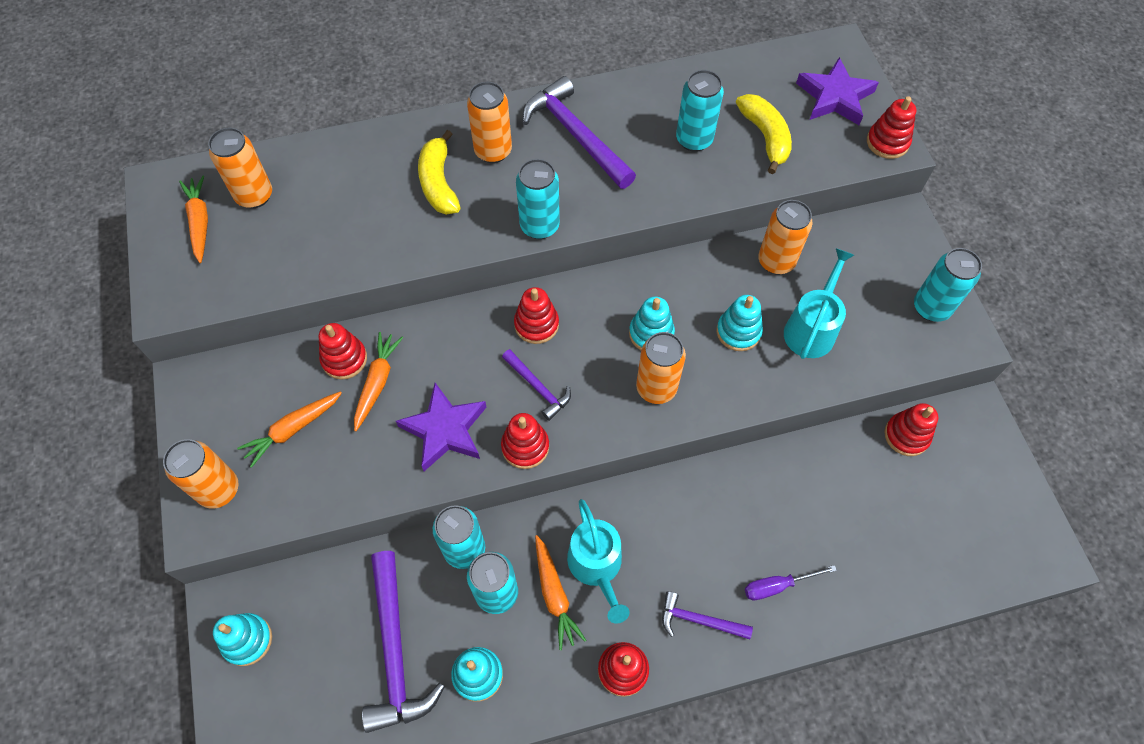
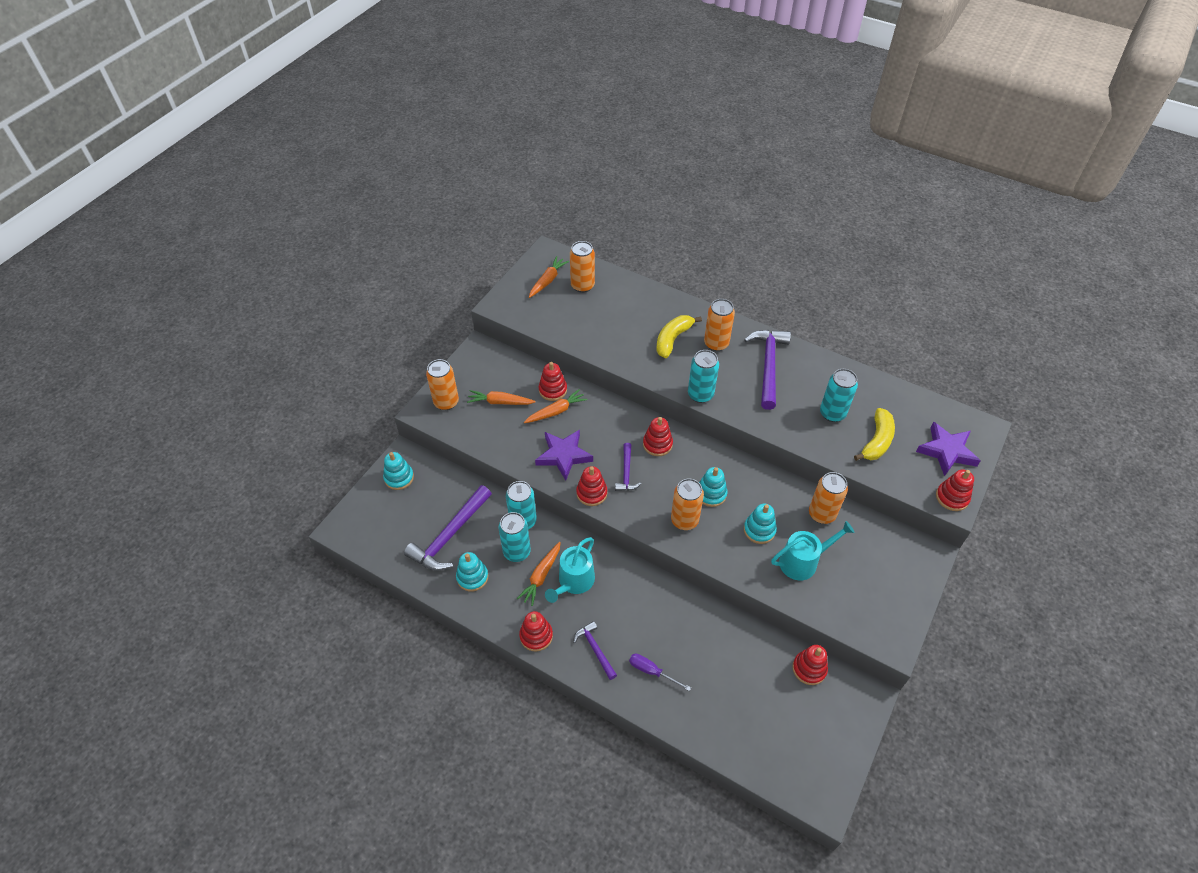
camera: 45 degrees right, 10 degrees down
turquoise can [914,248,982,322] -> none

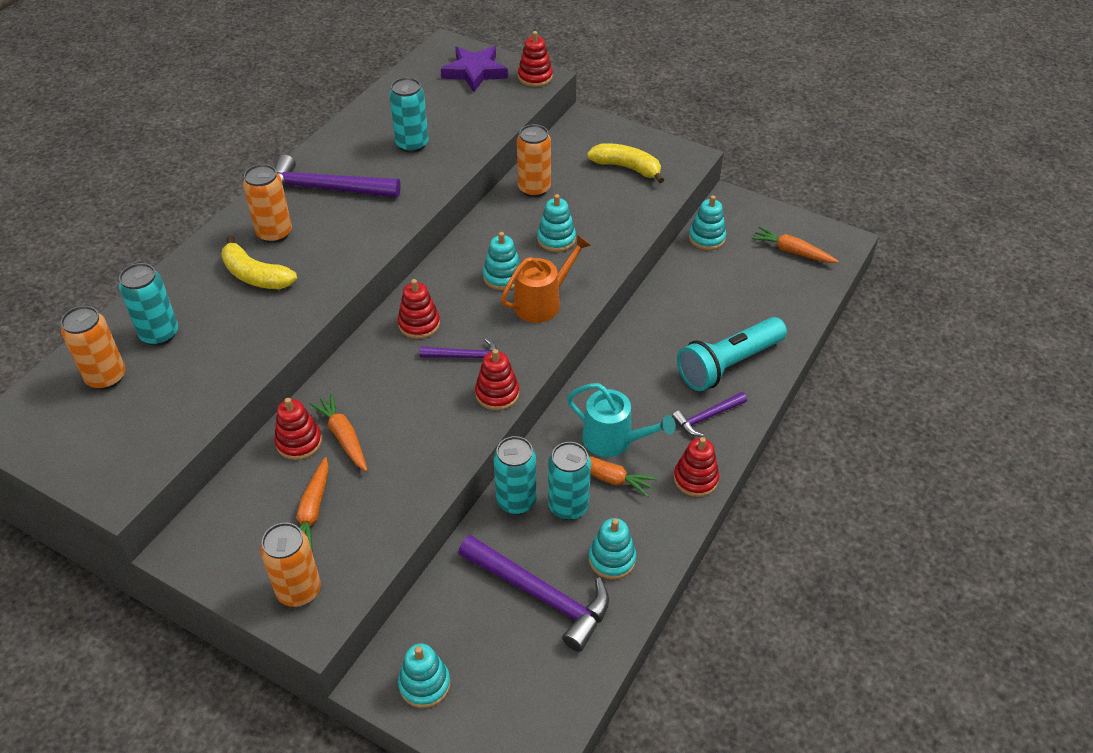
camera: 90 degrees left, 5 degrees down
orange carrot [529,256,569,298] -> orange carrot moved to [752,226,839,263]
purple star [535,430,593,481] -> none
purple screwdriver [629,654,691,691] -> turquoise flashlight [677,317,787,391]
orange can [671,479,704,530] -> orange watering can [501,235,591,323]
turquoise can [688,350,719,403] -> turquoise can moved to [119,263,178,346]
turquoise watering can [771,521,855,580] -> none
red stacking toy [792,645,828,685] -> turquoise stacking toy [689,195,726,250]
yellow banana [854,408,895,461] -> yellow banana moved to [587,143,664,183]

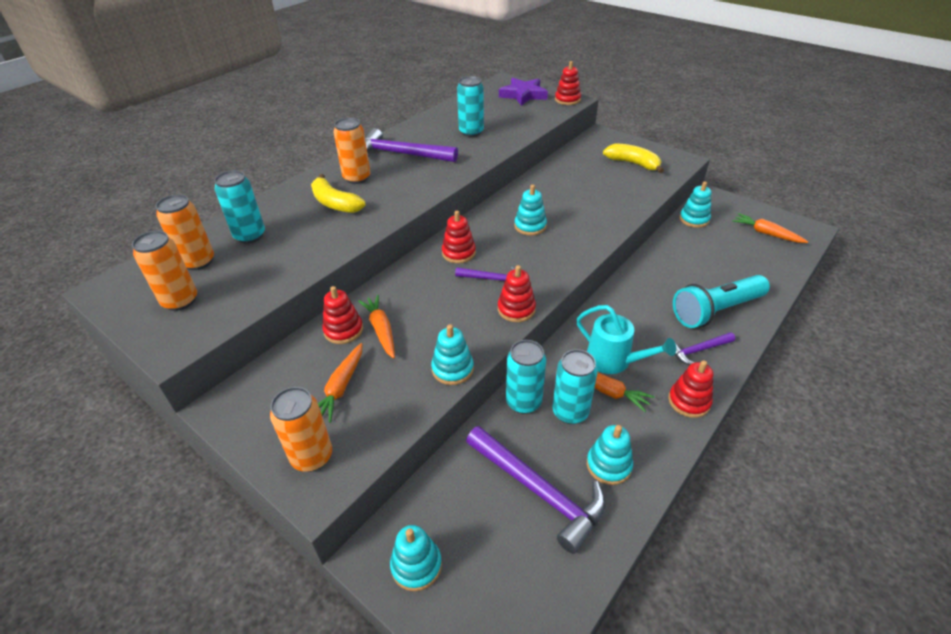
camera: 10 degrees right, 5 degrees down
orange watering can [501,235,591,323] -> none
orange can [517,124,551,197] -> orange can moved to [132,231,197,311]
turquoise stacking toy [537,194,576,252] -> turquoise stacking toy moved to [431,324,474,385]

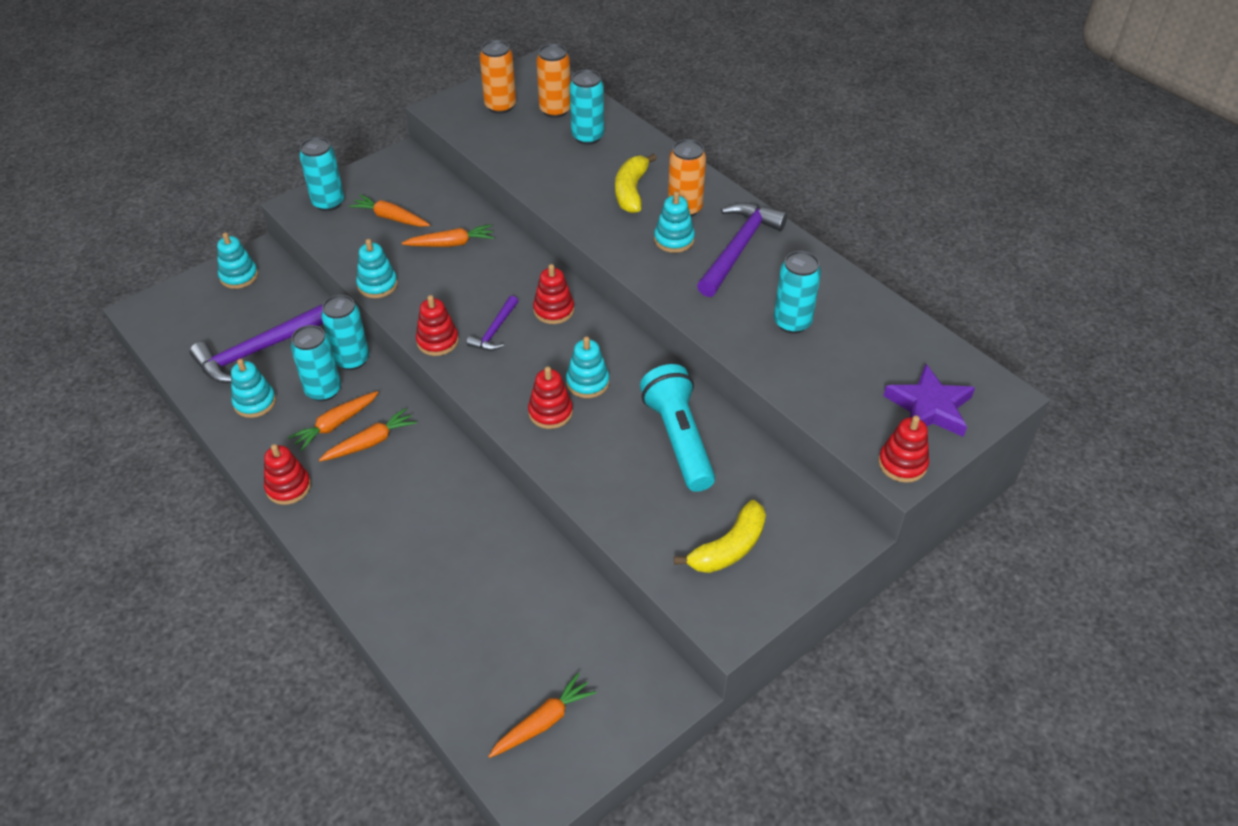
camera: 100 degrees right, 5 degrees up
orange can [270,387,332,472] -> turquoise can [299,137,344,211]
yellow banana [311,174,366,213] -> yellow banana turned 45 degrees counterclockwise [615,153,657,213]
red stacking toy [322,286,363,344] -> red stacking toy moved to [528,366,573,429]
turquoise watering can [576,305,676,374] -> orange carrot [319,408,417,461]
turquoise flashlight [673,275,770,328] -> turquoise flashlight moved to [640,364,715,492]
purple hammer [675,332,735,365] -> none
turquoise stacking toy [679,181,712,228] -> turquoise stacking toy moved to [654,191,695,253]

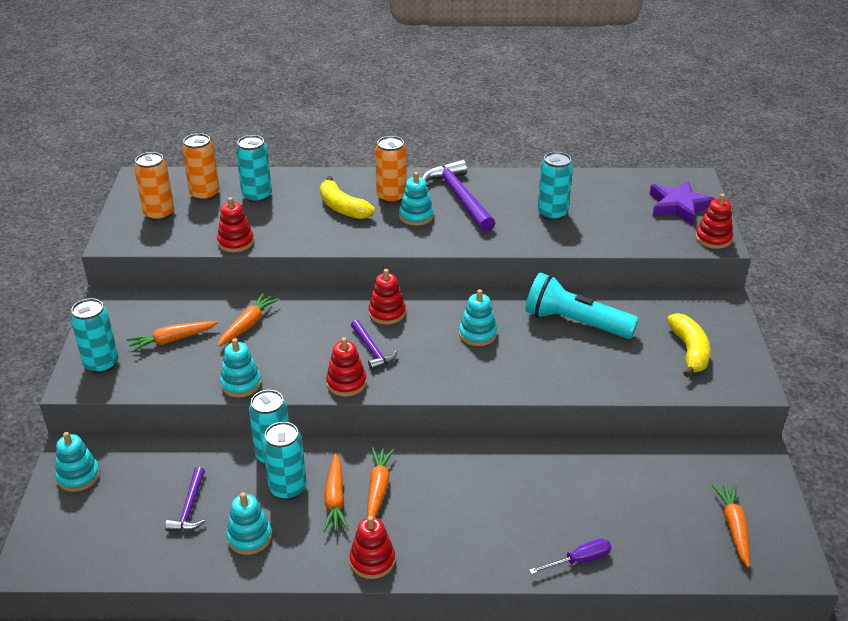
camera: 50 degrees left, 10 degrees down
purple hammer [190,304,323,383] -> purple hammer [165,467,205,531], size x0.54
red stacking toy [528,366,573,429] -> red stacking toy moved to [217,197,254,252]
none -> purple screwdriver [529,538,611,574]

